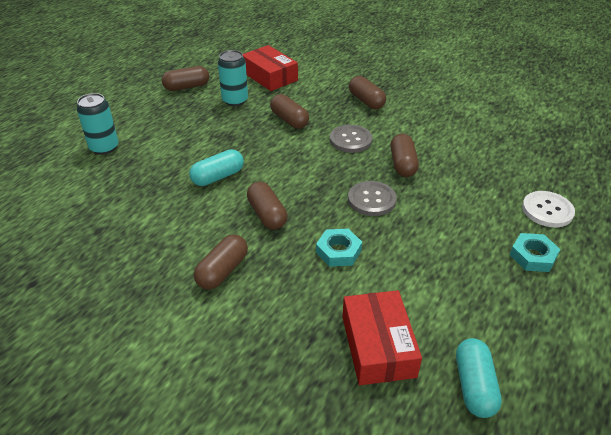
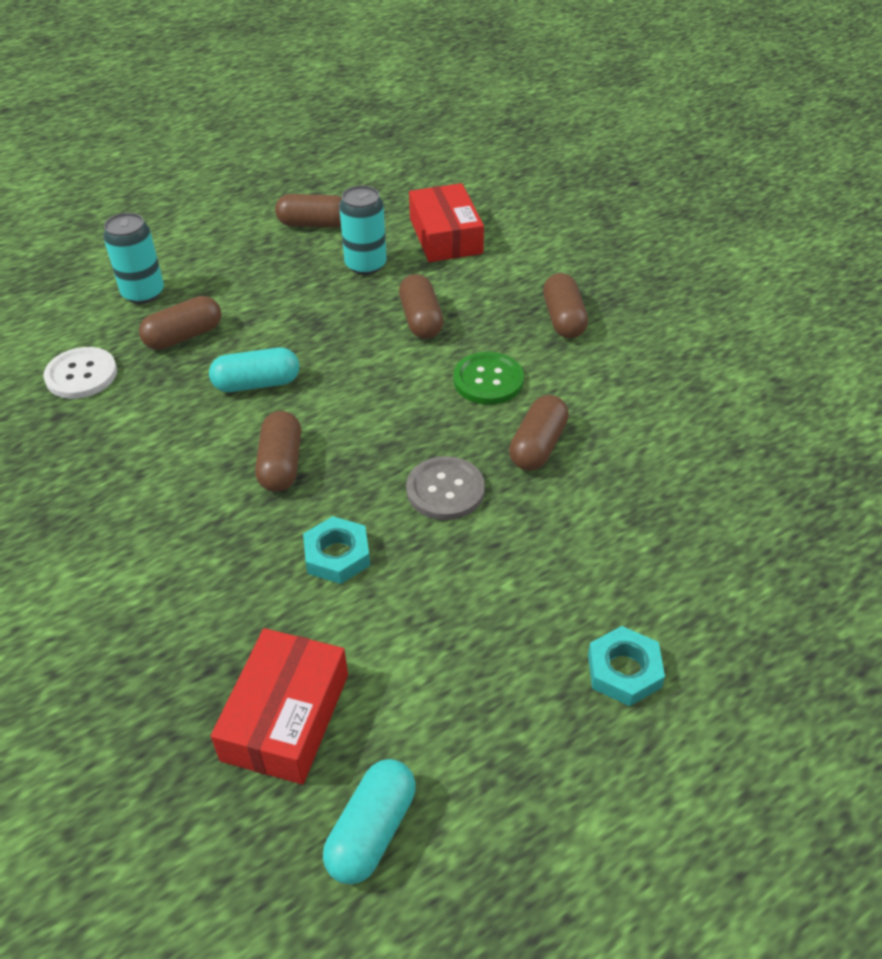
camera: 25 degrees right, 5 degrees up
brown capsule [194,234,248,289] -> brown capsule moved to [139,296,221,350]
grey button [330,125,372,153] -> green button [453,352,524,404]
white button [522,191,575,227] -> white button moved to [44,347,117,399]

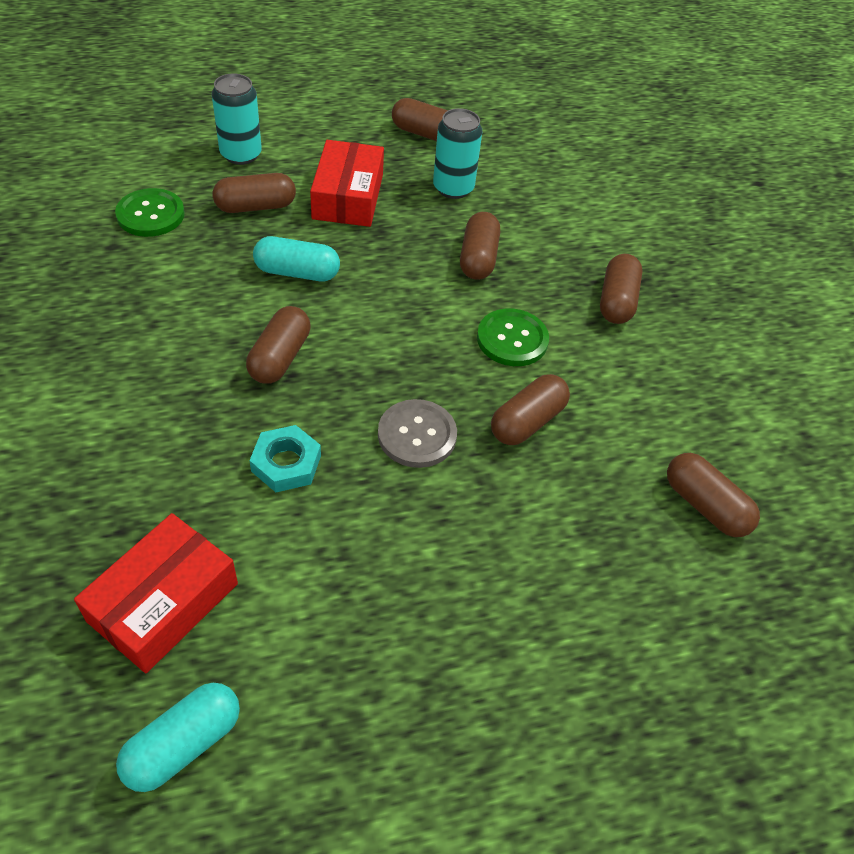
camera: 15 degrees right, 5 degrees up
white button [44,347,117,399] -> green button [115,188,185,237]
red box [409,183,484,262] -> red box moved to [310,140,384,227]
turquoise nut [588,626,665,706] -> none
none -> brown capsule [667,453,760,537]

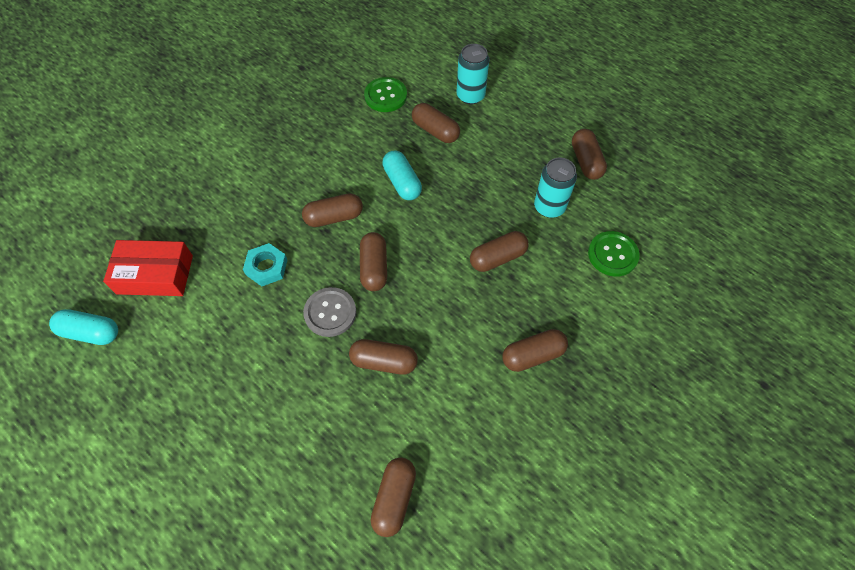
camera: 60 degrees right, 10 degrees up
red box [310,140,384,227] -> none
green button [477,309,549,366] -> green button moved to [588,231,640,277]
none -> brown capsule [360,232,387,291]

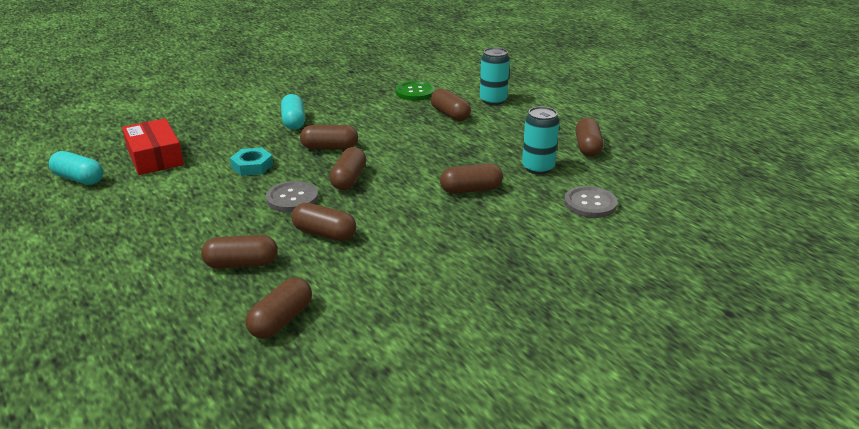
camera: 15 degrees right, 30 degrees down
red box [103,240,193,296] -> red box turned 45 degrees clockwise [122,118,184,175]
turquoise capsule [382,151,422,200] -> turquoise capsule moved to [281,94,305,130]
brown capsule [502,329,568,372] -> brown capsule moved to [201,235,277,269]
green button [588,231,640,277] -> grey button [564,186,618,218]

